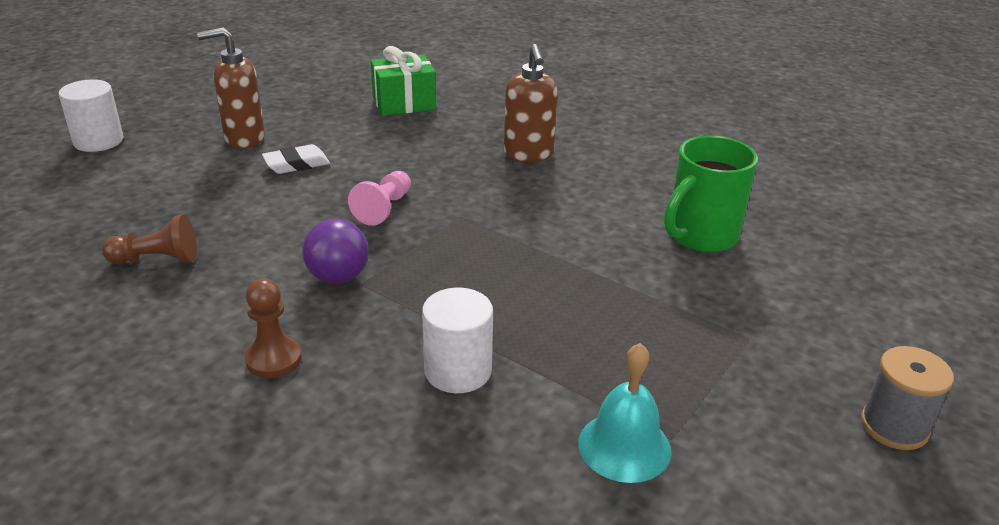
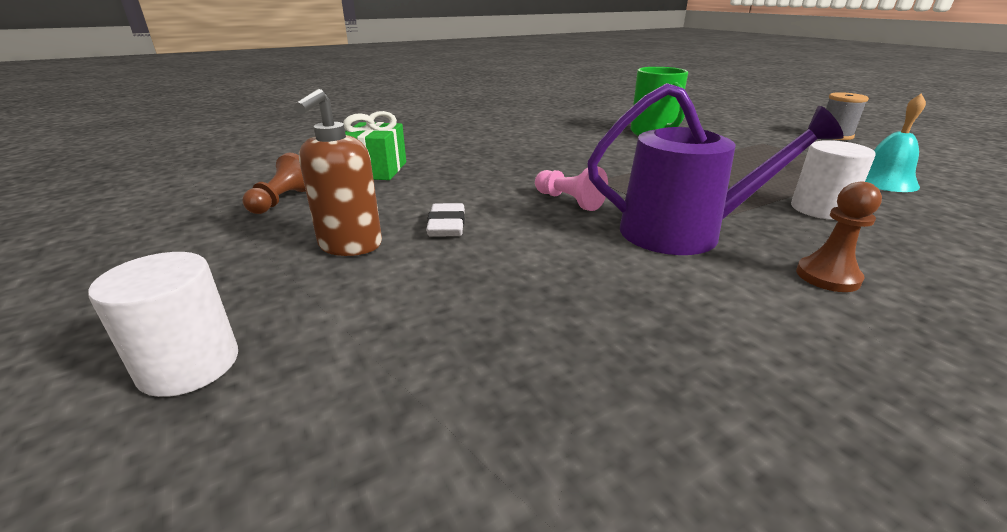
camera: 65 degrees left, 5 degrees down
brown pawn [102,215,197,264] -> brown pawn moved to [243,152,306,214]
purple ball [302,219,368,284] -> purple watering can [587,83,843,255]
brown soap dispenser [504,44,558,162] -> none

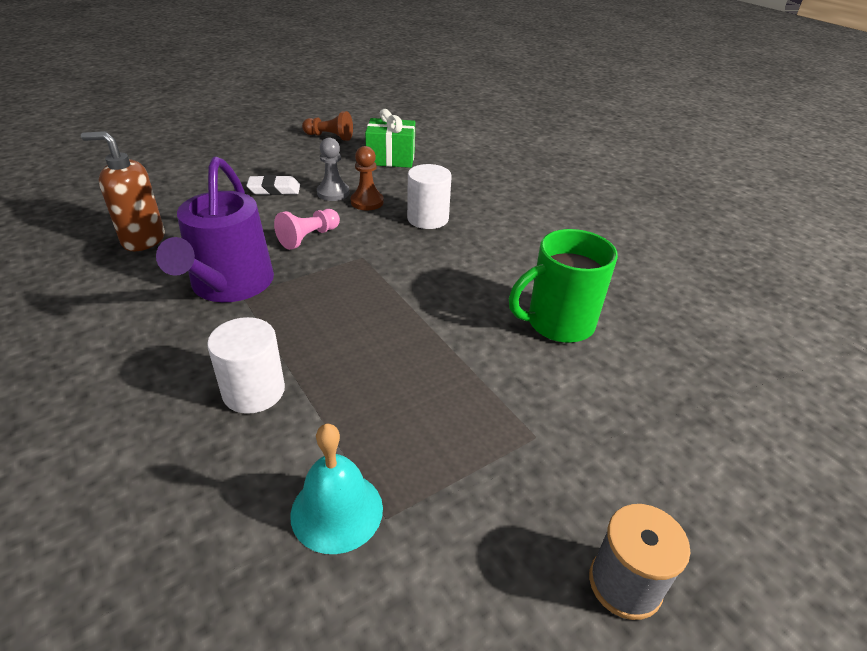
camera: 85 degrees right, 10 degrees up
white cylinder [88,252,238,397] -> white cylinder moved to [407,164,452,229]
brown soap dispenser [294,89,382,256] -> brown soap dispenser moved to [81,131,165,251]
brown pawn [796,182,882,292] -> brown pawn moved to [351,146,384,210]
none -> grey pawn [317,138,350,201]

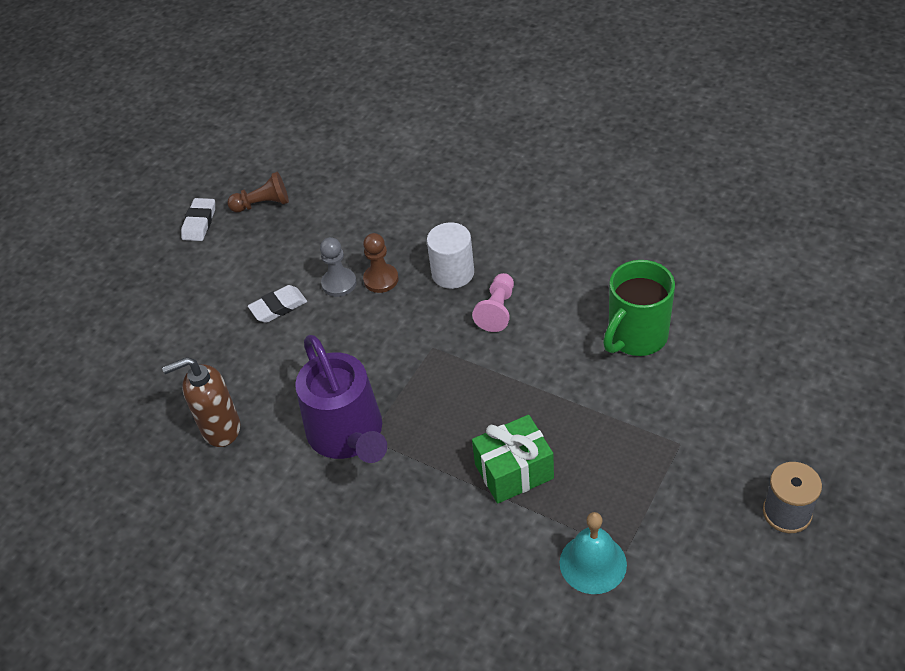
camera: 20 degrees left, 10 degrees up
white cylinder [207,317,285,414] -> none
pink pawn [274,209,340,250] -> pink pawn moved to [472,273,514,332]
green gift [365,109,415,168] -> green gift moved to [472,415,554,504]
none -> white eraser [181,198,215,241]

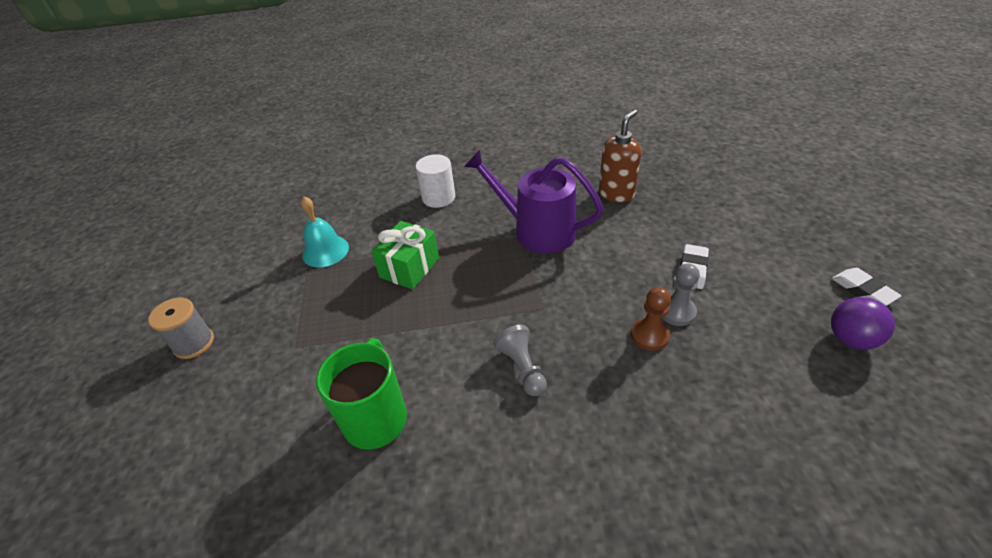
camera: 140 degrees right, 5 degrees down
brown pawn [227,172,289,212] -> purple ball [831,297,895,350]
white cylinder [427,222,474,289] -> white cylinder moved to [415,154,455,208]
pink pawn [472,273,514,332] -> grey pawn [493,325,547,396]

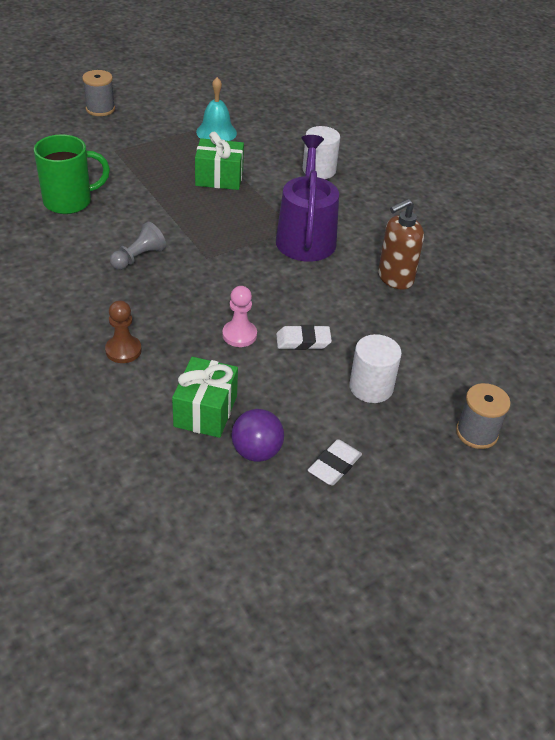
camera: 60 degrees right, 0 degrees up
brown soap dispenser [599,110,641,203] -> brown soap dispenser turned 135 degrees clockwise [378,199,424,290]
brown pawn [631,287,671,351] -> brown pawn moved to [105,300,142,363]
grey pawn [662,263,700,326] -> pink pawn [222,286,257,347]
none -> green gift [172,357,238,438]
none -> white cylinder [349,334,402,403]
none -> grey spool [456,383,511,449]

